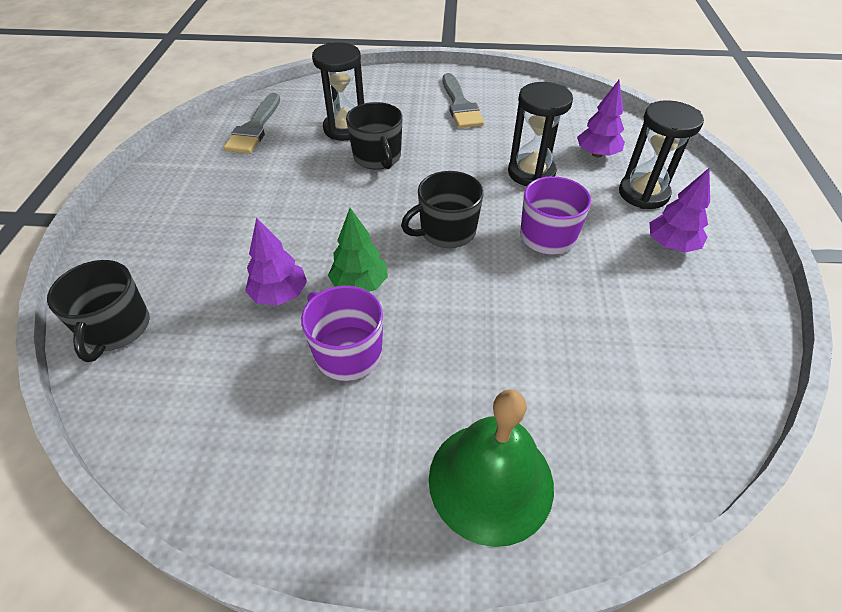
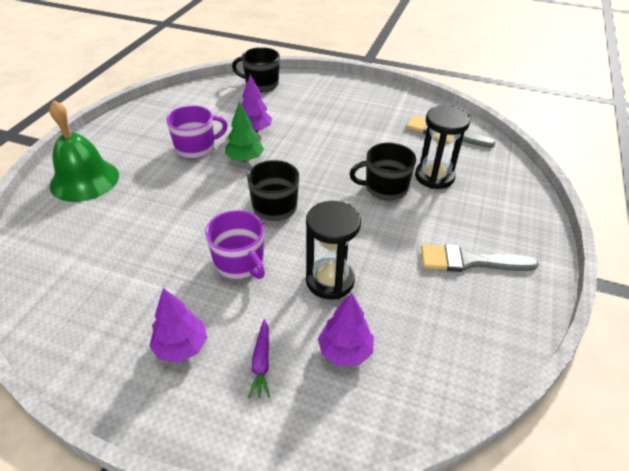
camera: 105 degrees right, 5 degrees down
black hourglass [619,100,704,209] -> purple carrot [248,319,270,398]

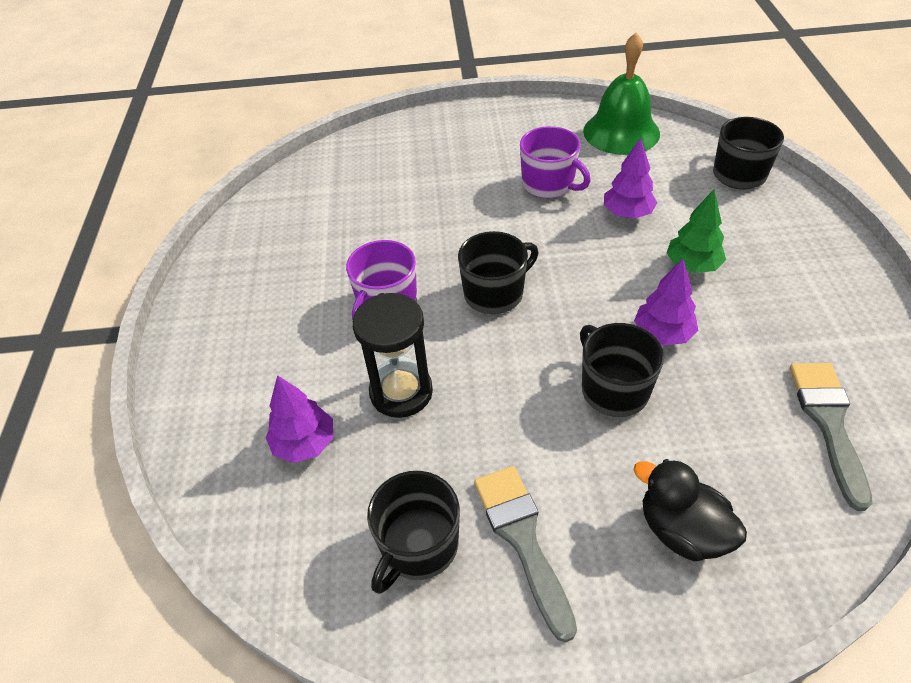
camera: 70 degrees right, 5 degrees up
green bell [49,100,119,202] -> green bell moved to [583,33,660,155]
purple tree [149,288,208,363] -> purple tree moved to [634,259,698,345]
green tree [225,101,264,162] -> green tree moved to [667,189,726,273]
purple carrot [248,319,270,398] -> none
black hourglass [415,106,470,189] -> none
none -> black mug [367,471,460,594]
none -> black duck [633,459,747,561]

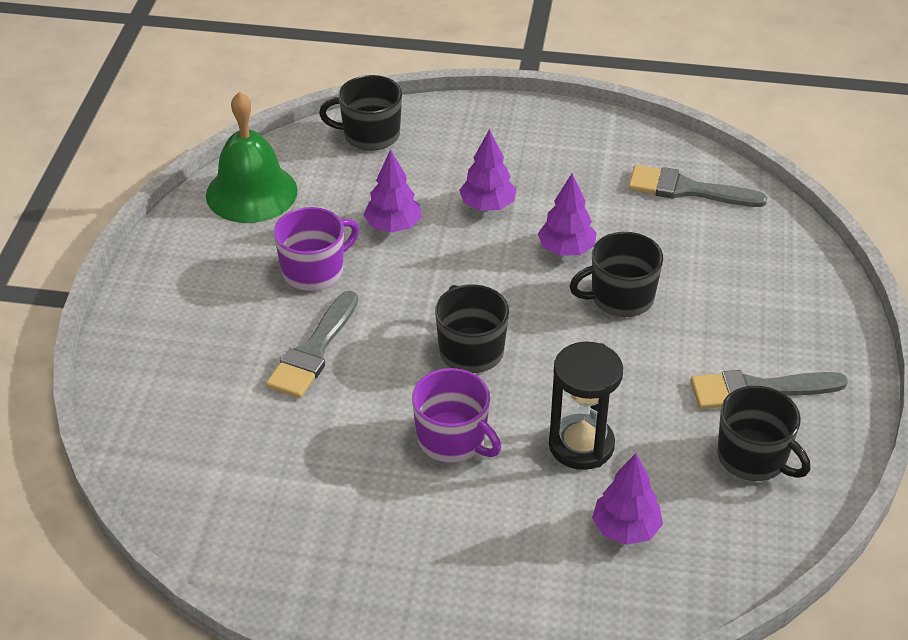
camera: 80 degrees left, 5 degrees down
black duck [633,459,747,561] -> none
green tree [667,189,726,273] -> purple tree [459,129,516,211]
none -> grey brush [266,291,358,398]

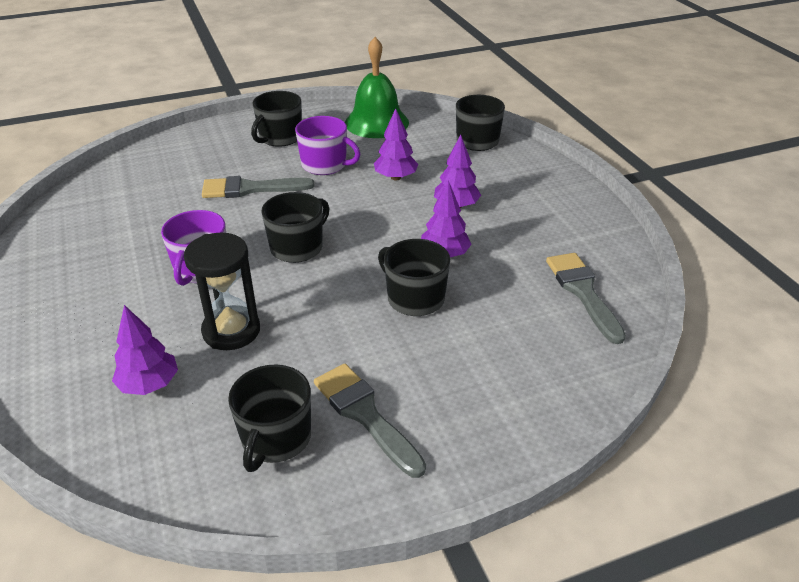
camera: 60 degrees right, 5 degrees down
none -> black mug [251,91,302,147]

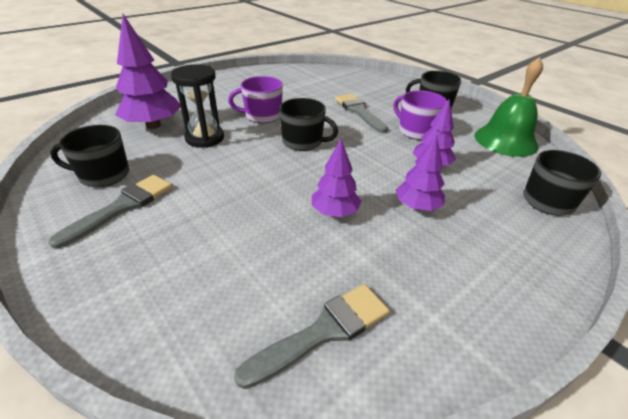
camera: 70 degrees right, 0 degrees up
purple tree [112,305,178,395] -> purple tree [115,14,181,129], size x1.64
purple mug [295,116,360,175] -> purple mug turned 135 degrees clockwise [394,90,447,140]
black mug [378,239,450,316] -> none

